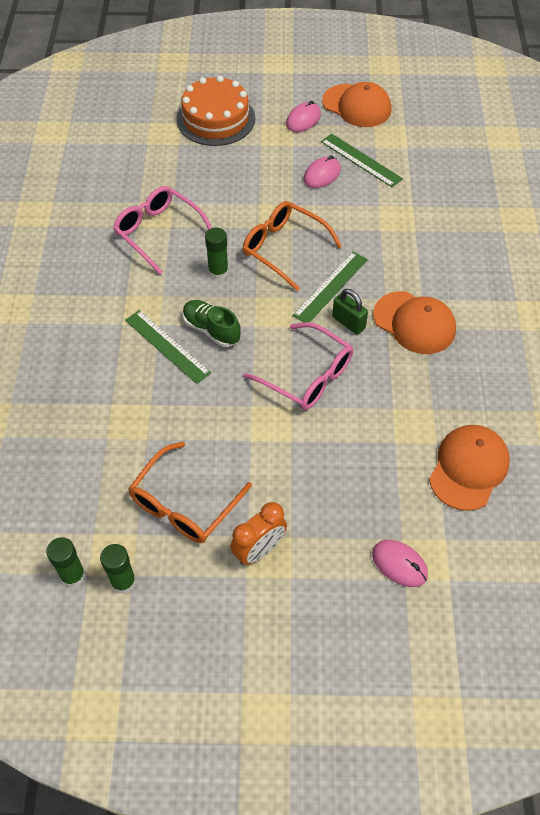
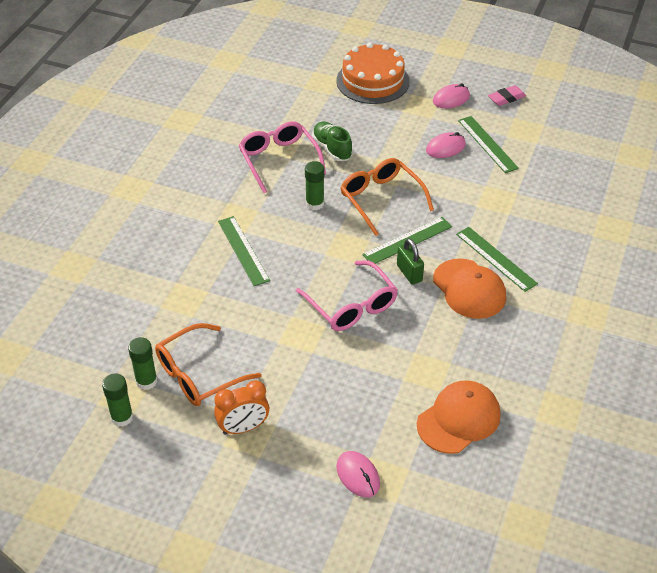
camera: 20 degrees right, 10 degrees down
green glue stick [46,537,86,587] -> green glue stick moved to [128,337,157,390]
green shoe [183,300,241,347] -> green shoe moved to [312,122,353,161]
orange cap [322,82,391,127] -> pink eraser [488,85,526,106]
none -> green ruler [456,227,538,292]

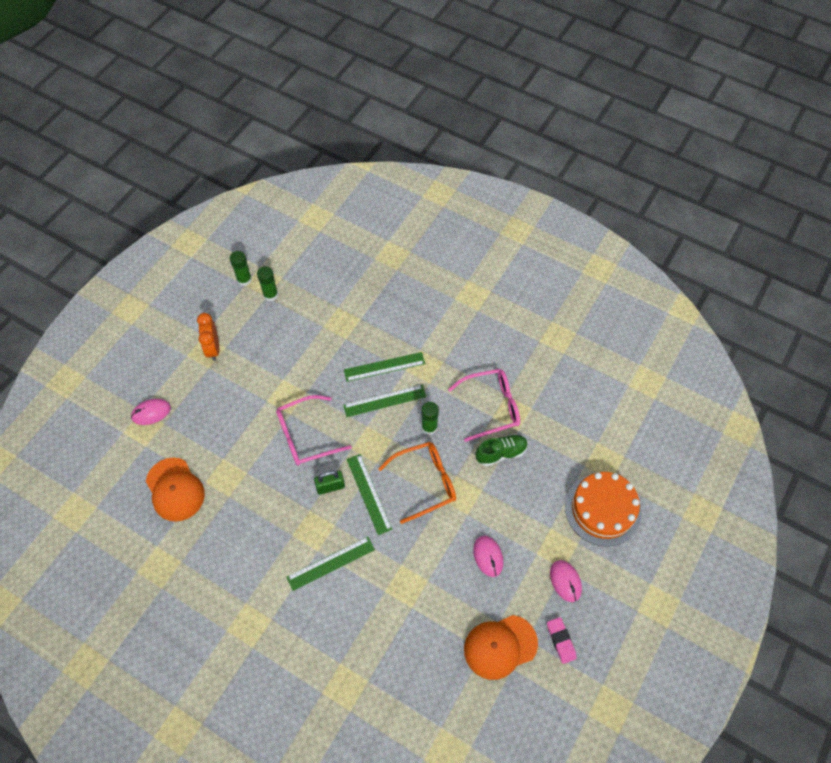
camera: 100 degrees right, 15 degrees up
orange glasses [155,323,262,406] -> none
orange cap [433,258,506,319] -> orange cap moved to [464,615,538,680]
green ruler [458,116,519,173] -> green ruler moved to [343,385,426,417]

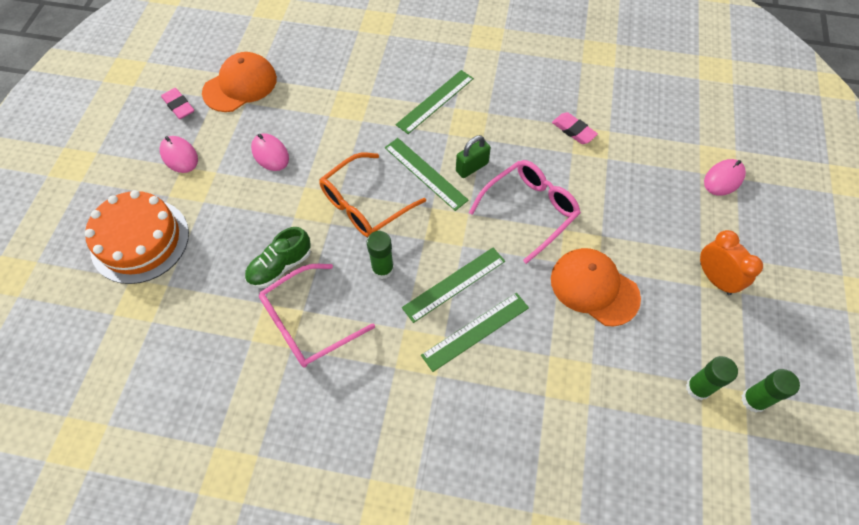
camera: 160 degrees right, 0 degrees up
orange cap [146,458,205,522] -> orange cap moved to [551,248,641,326]
none -> pink eraser [552,112,598,144]

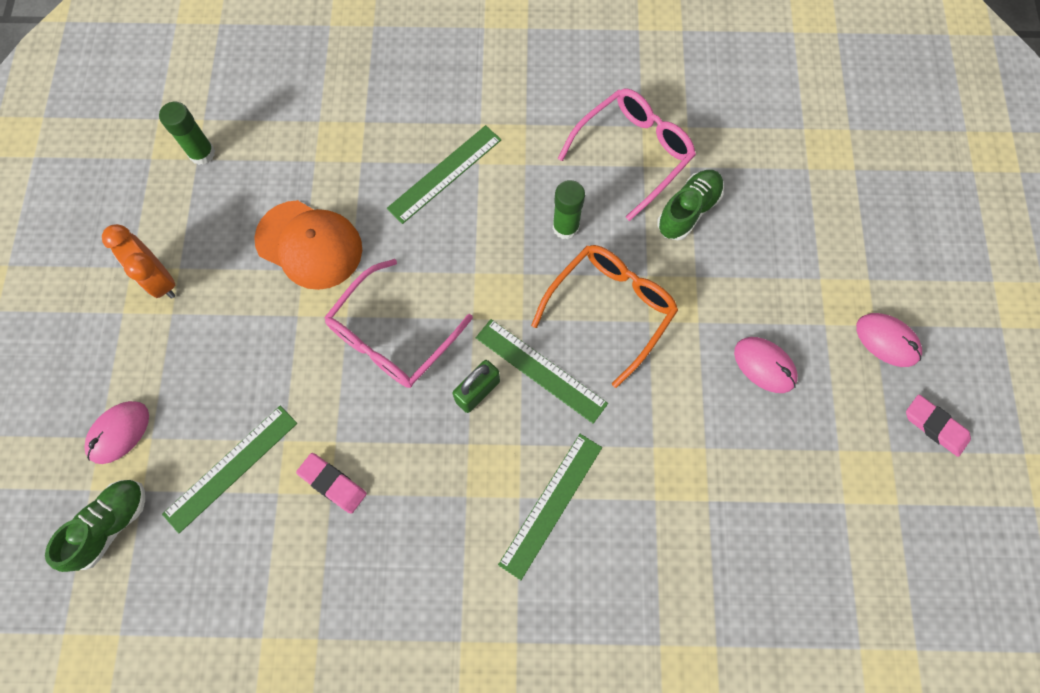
camera: 170 degrees right, 10 degrees up
orange cake [85,190,189,284] -> none
orange cap [202,52,277,112] -> none
green ruler [402,248,505,323] -> green ruler moved to [162,406,297,533]
green glue stick [741,369,800,412] -> none
none -> green shoe [45,480,145,572]

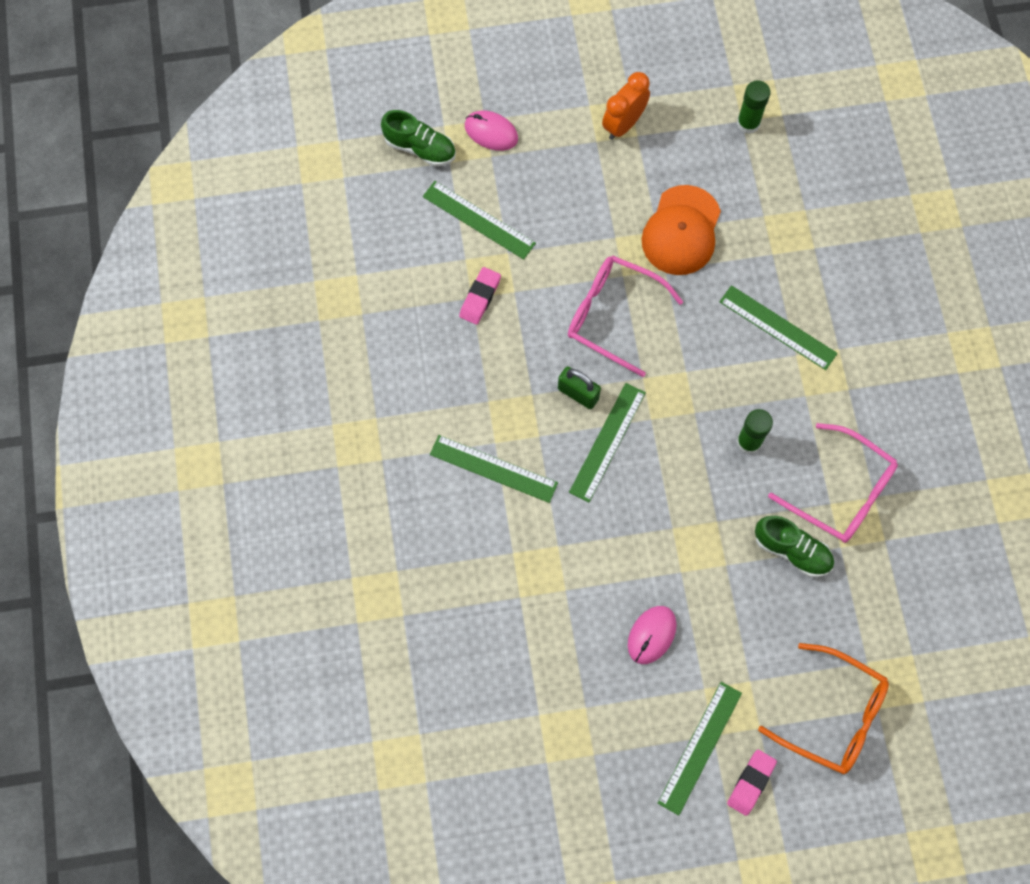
camera: 80 degrees right, 0 degrees up
orange glasses [531,245,678,388] -> orange glasses moved to [758,643,889,774]
pink mouse [856,313,922,367] -> green ruler [658,682,742,816]
pink eraser [906,394,971,457] -> pink eraser moved to [727,750,777,816]

